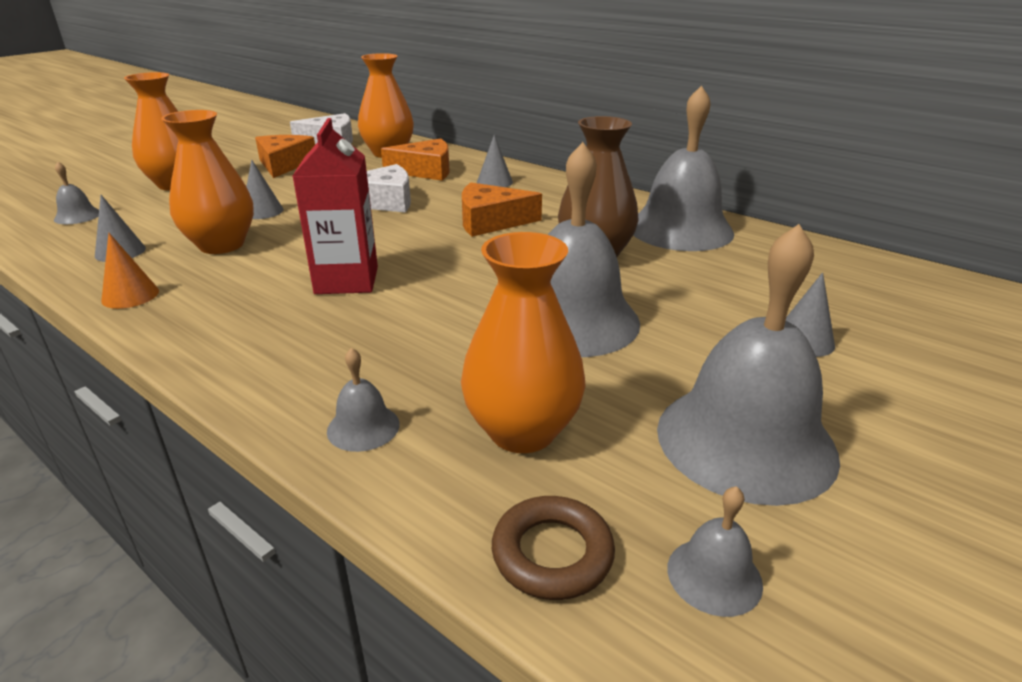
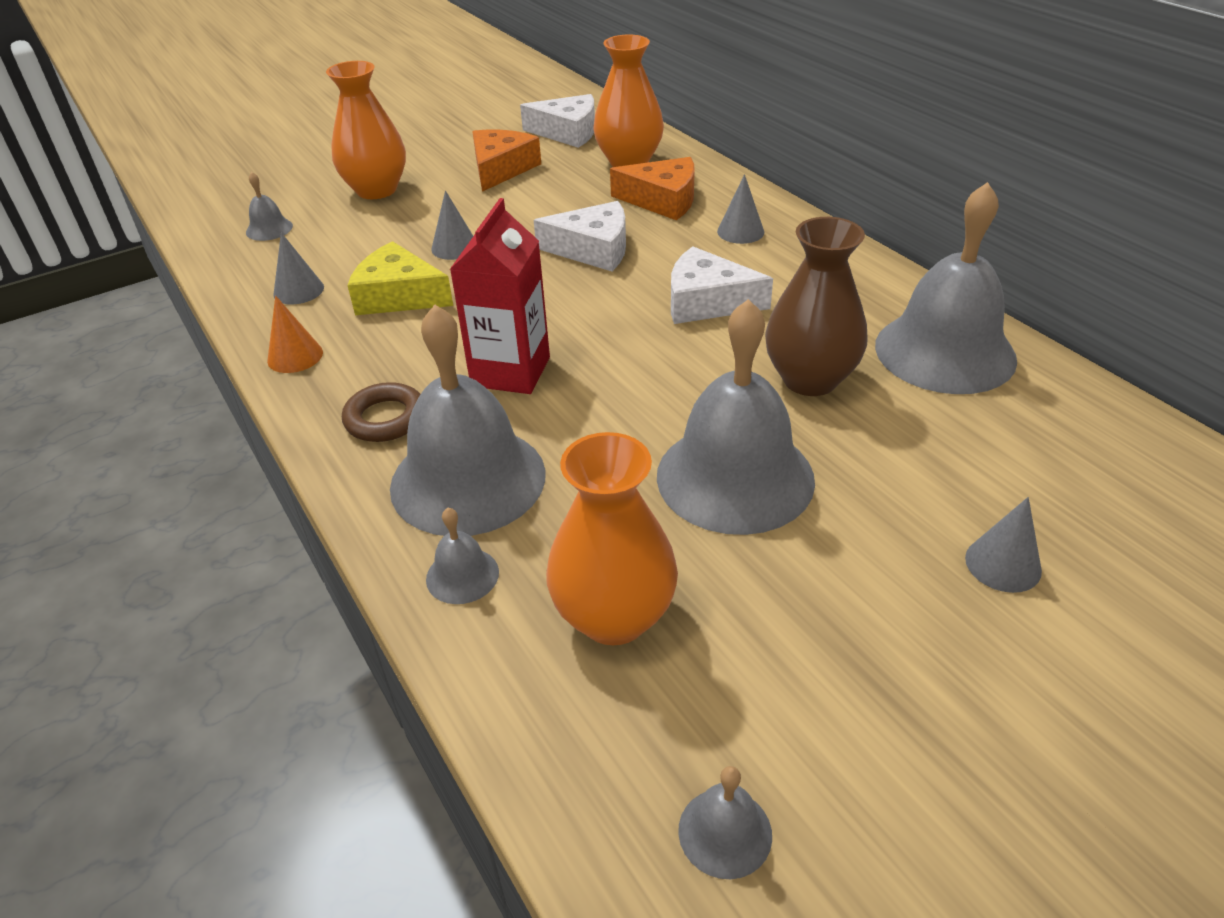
camera: 20 degrees right, 10 degrees up
orange vase [161,110,254,254] -> yellow cheese [347,241,453,315]
orange cheese [462,182,542,237] -> white cheese [671,246,773,324]
brown ring [492,496,615,600] -> brown ring moved to [342,382,420,442]
grey bell [657,224,840,506] -> grey bell moved to [390,305,546,536]

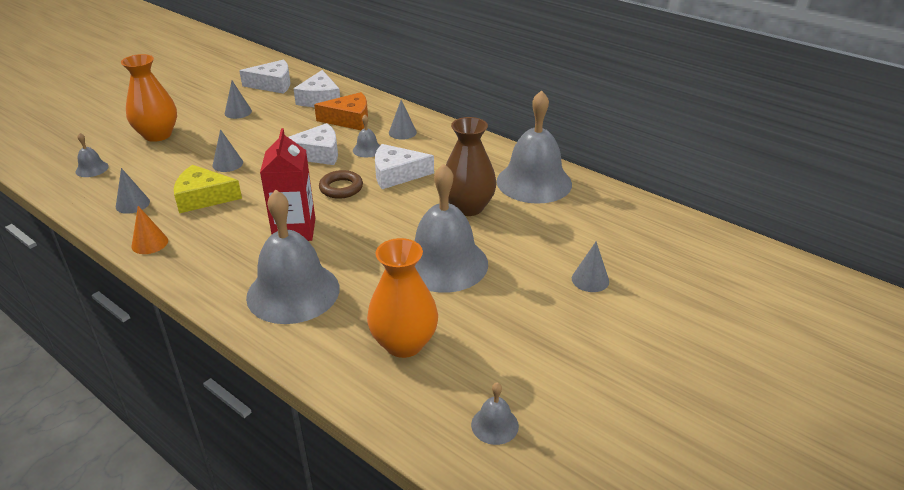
camera: 20 degrees left, 5 degrees down
brown ring [342,382,420,442] -> brown ring moved to [319,170,363,199]
grey bell [426,508,499,604] -> grey bell moved to [353,115,380,157]
orange cheese [472,130,541,192] -> grey cone [225,81,252,119]
orange vase [593,34,664,167] -> white cheese [294,70,340,107]

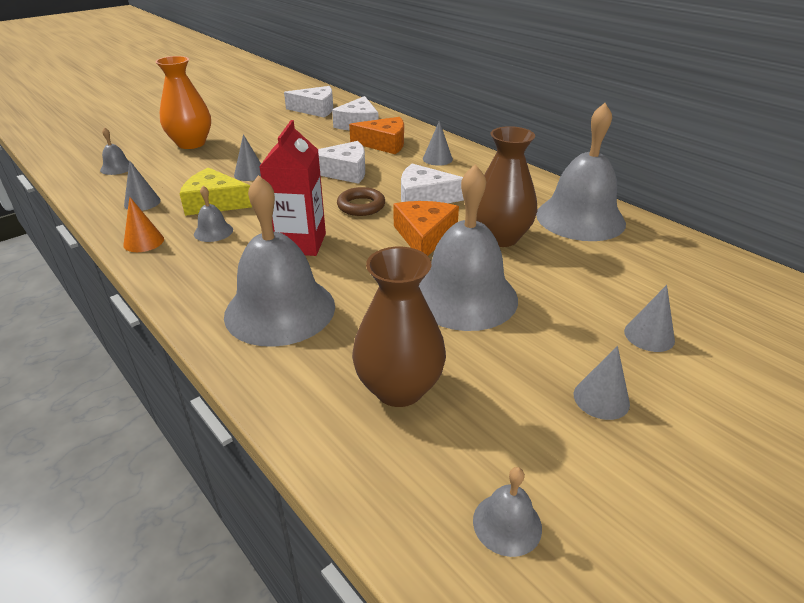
camera: 10 degrees right, 0 degrees up
grey cone [225,81,252,119] -> grey cone moved to [574,346,630,420]
grey bell [353,115,380,157] -> grey bell moved to [194,186,233,242]
orange vase [367,238,438,358] -> brown vase [352,247,446,407]
none -> orange cheese [393,201,459,256]

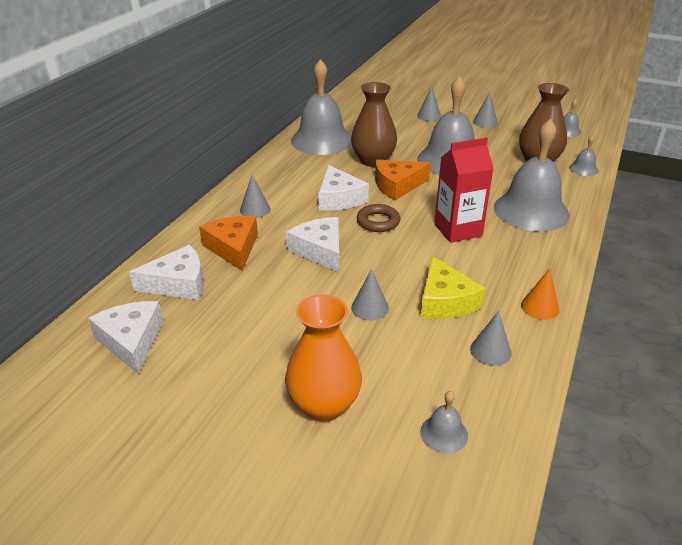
camera: 115 degrees left, 0 degrees up
grey bell [194,186,233,242] -> grey bell moved to [569,135,599,176]

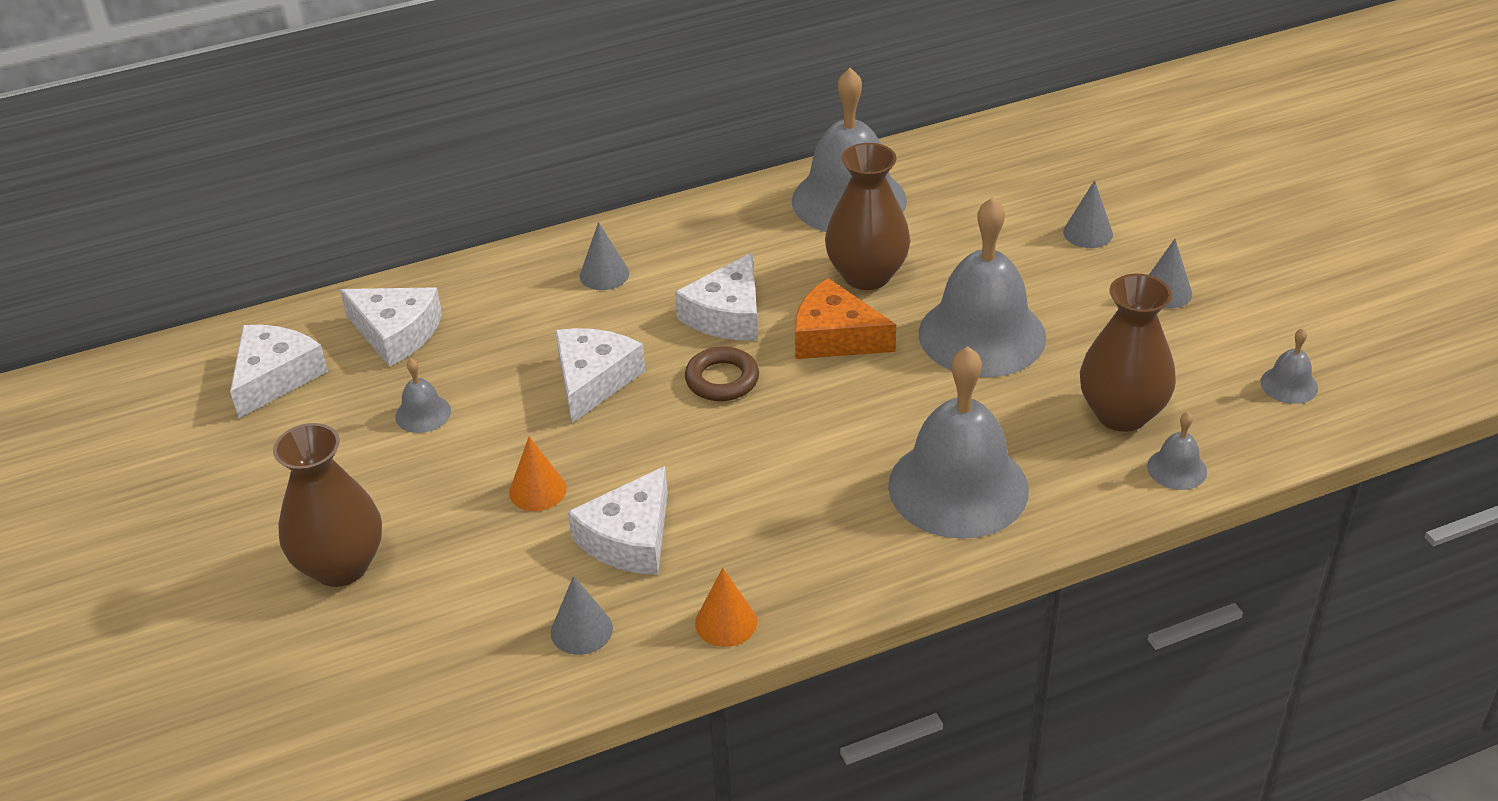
camera: 45 degrees right, 5 degrees up
orange cheese [199,216,258,271] -> none
orange vase [285,294,362,422] -> brown vase [273,423,382,587]
grey cone [351,269,389,320] -> orange cone [509,437,567,511]
yellow cheese [420,256,485,319] -> white cheese [568,466,668,575]
grey bell [420,391,468,453] -> grey bell moved to [395,358,451,433]
red carton [434,137,494,243] -> none

